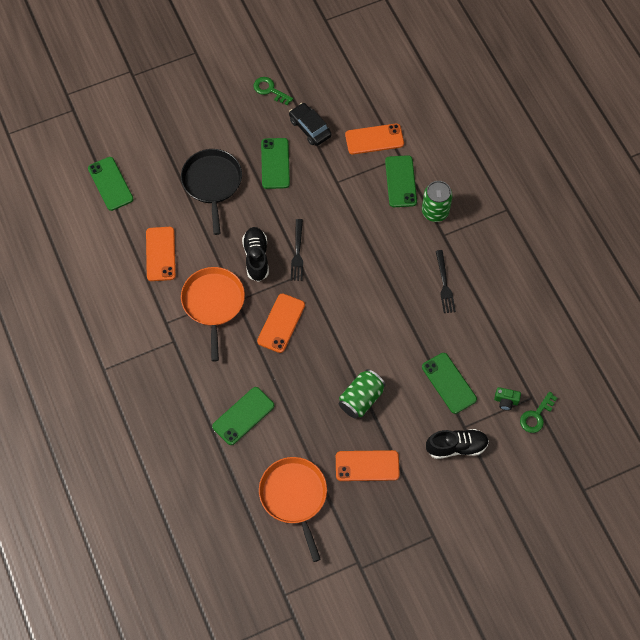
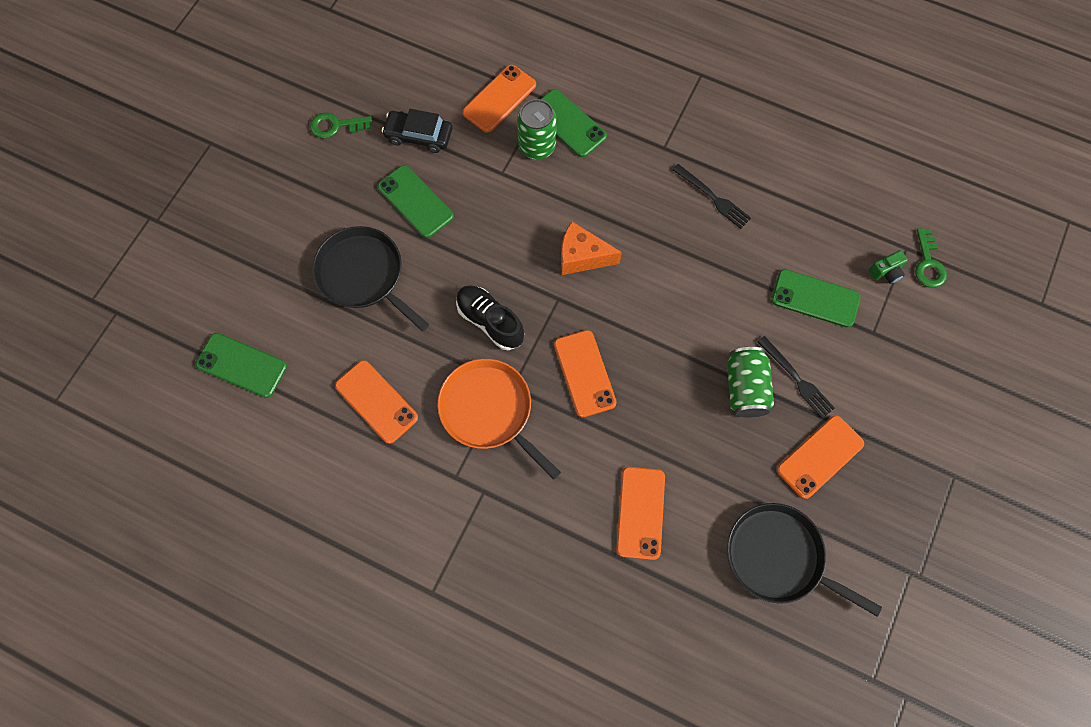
camera: 40 degrees left, 5 degrees up
green phone [212,387,274,445] -> orange phone [616,467,665,560]
orange pan [259,457,327,562] -> black pan [727,503,882,617]
black fork [291,219,303,281] -> black fork moved to [757,336,835,419]
green can [422,181,453,222] -> green can moved to [517,99,557,159]
black shoe [426,429,489,459] -> none
none -> orange cheese [561,221,622,275]

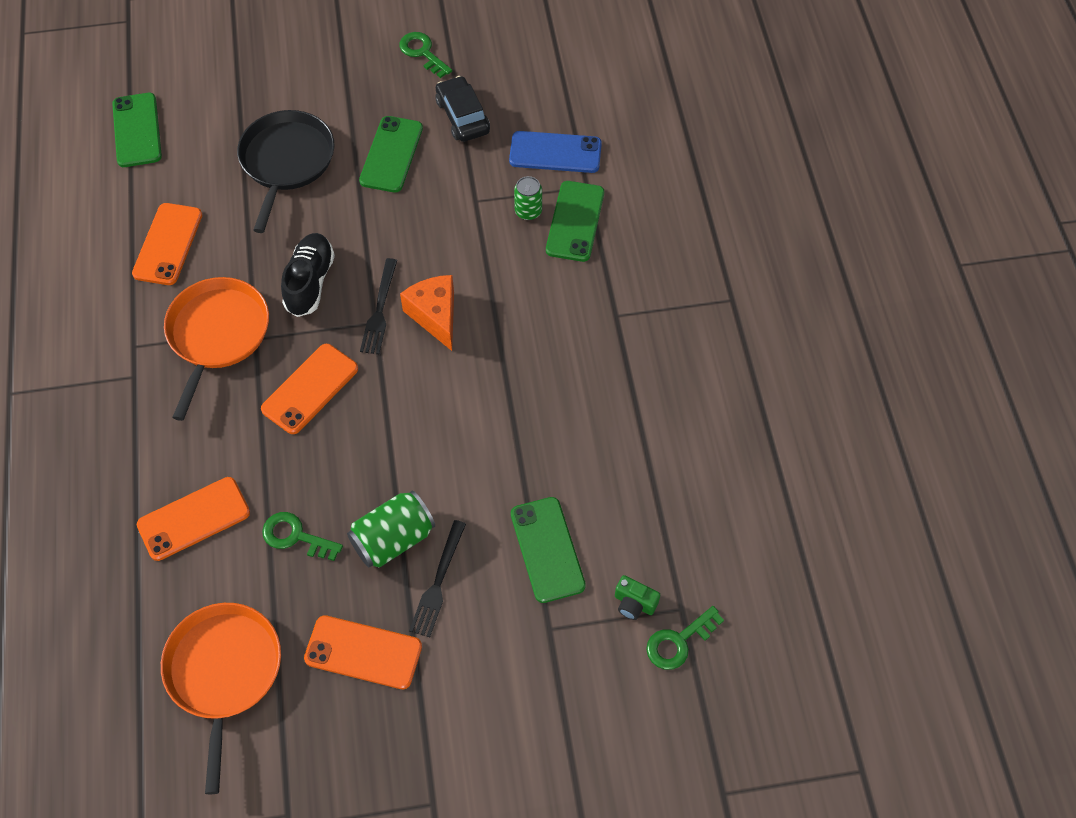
camera: 55 degrees right, 10 degrees down
orange phone [462,65,536,133] -> blue phone [509,131,602,173]
green can [517,99,557,159] -> green can [514,176,542,220], size x0.62
black fork [672,164,751,229] -> black fork moved to [360,258,397,354]
black pan [727,503,882,617] -> orange pan [161,603,281,794]
none -> green key [262,512,343,561]

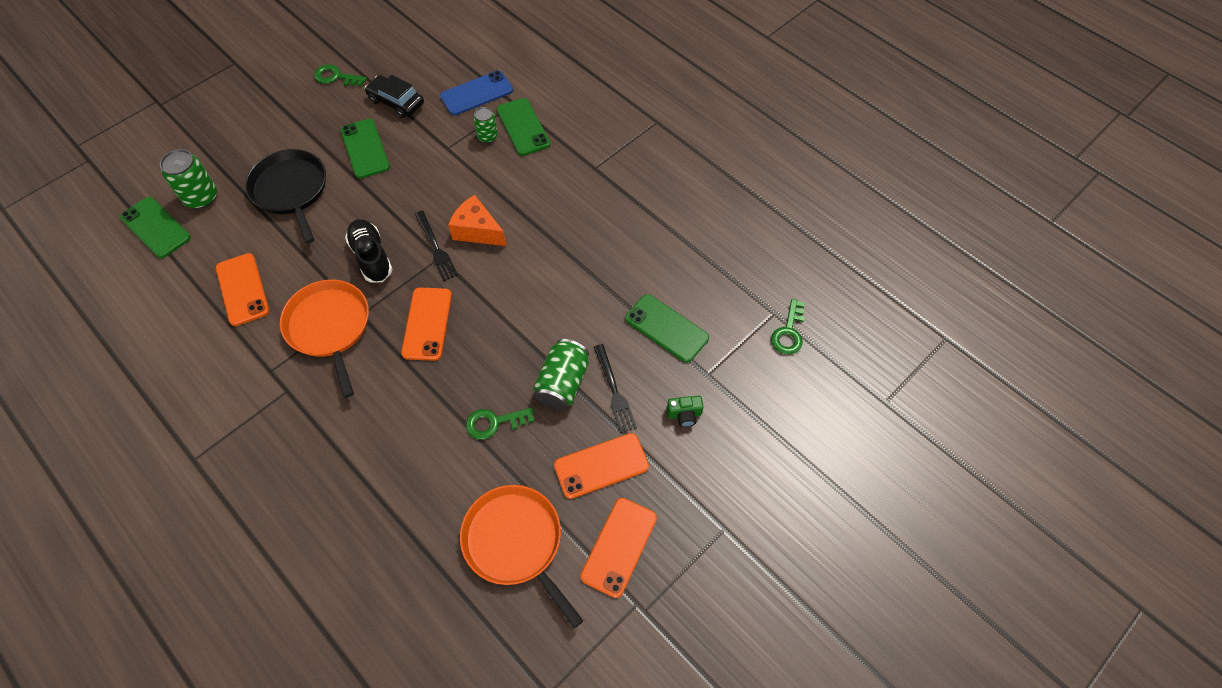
camera: 35 degrees left, 0 degrees up
orange phone [137,477,250,561] -> orange phone moved to [580,498,657,598]
green camera [615,575,660,620] -> green camera moved to [667,396,704,427]
none -> green can [160,149,217,209]

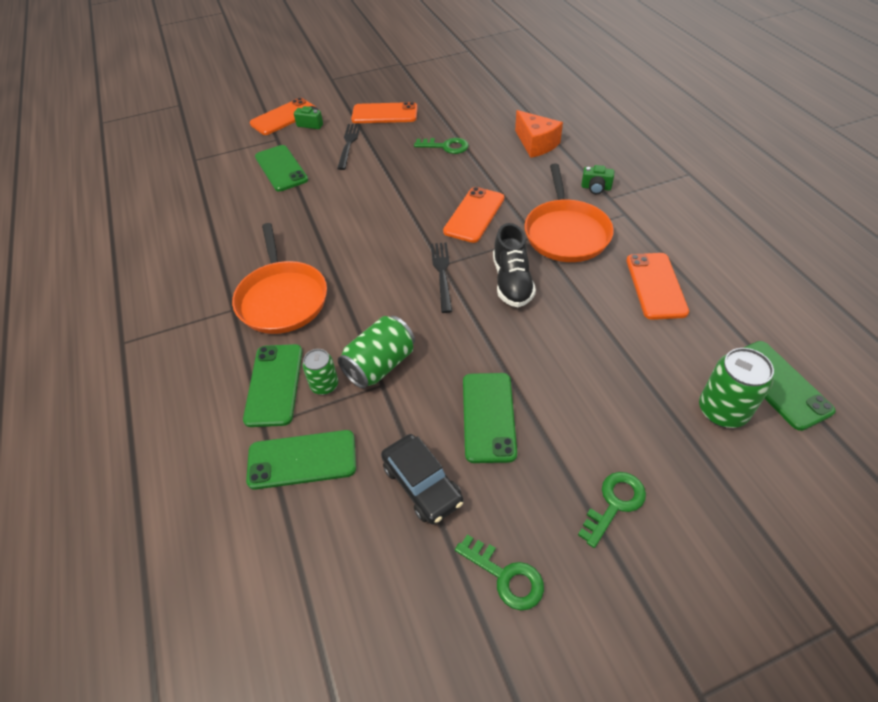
camera: 155 degrees left, 10 degrees down
black pan [245,149,326,244] -> none
blue phone [440,71,513,115] -> green phone [246,430,356,490]
orange cheese [448,195,506,246] -> orange cheese moved to [515,110,563,158]
orange pan [460,485,583,628] -> orange pan moved to [232,223,327,334]
green can [533,339,589,409] -> green can moved to [338,316,415,389]
orange phone [580,498,657,598] -> orange phone moved to [250,98,317,135]
green key [771,299,805,354] -> green key moved to [578,472,646,548]
none -> green camera [581,165,614,194]

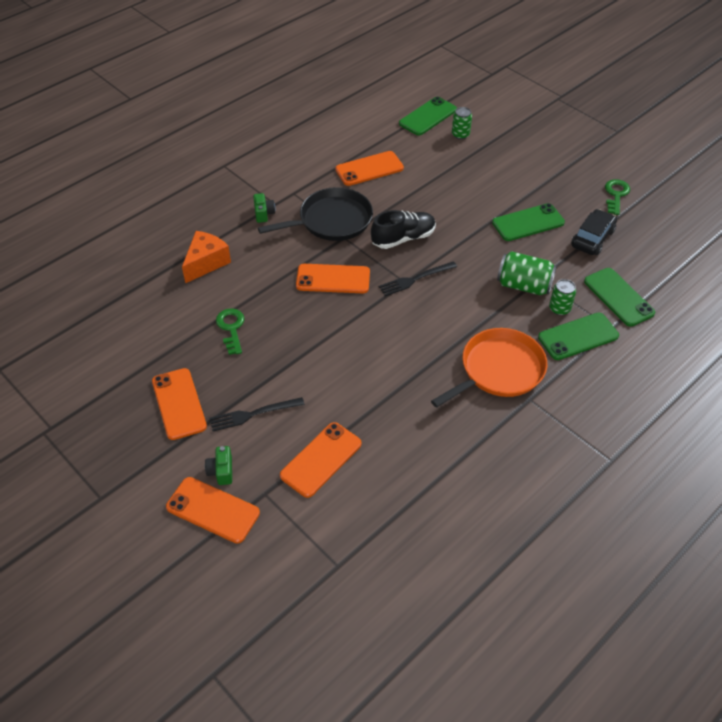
camera: 115 degrees left, 0 degrees up
green phone [255,145,308,191] -> orange phone [280,422,362,498]
orange pan [525,163,614,262] -> black pan [258,187,373,241]
green key [578,472,646,548] -> none
green can [699,348,774,428] -> green can [452,107,472,139], size x0.62

